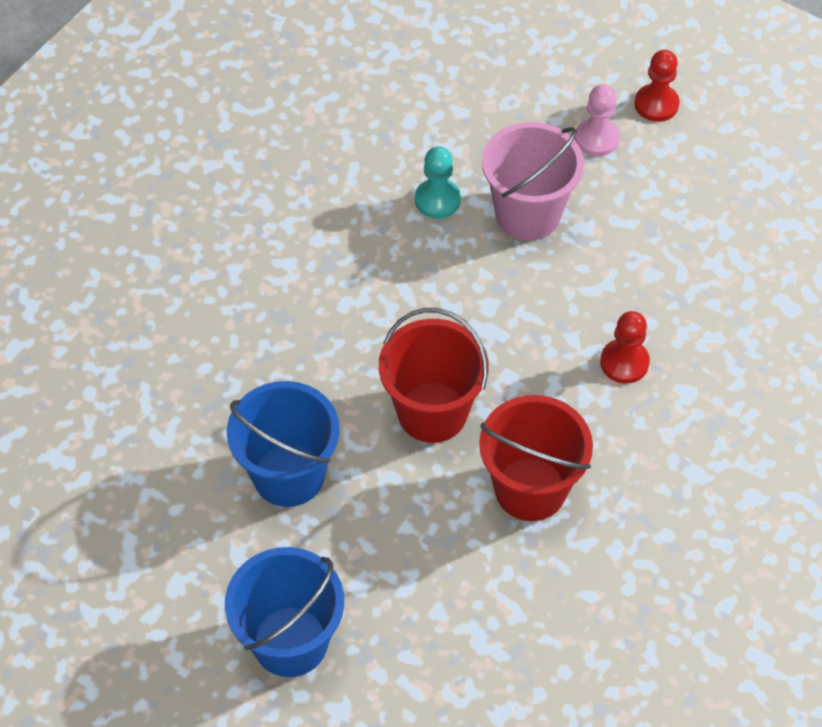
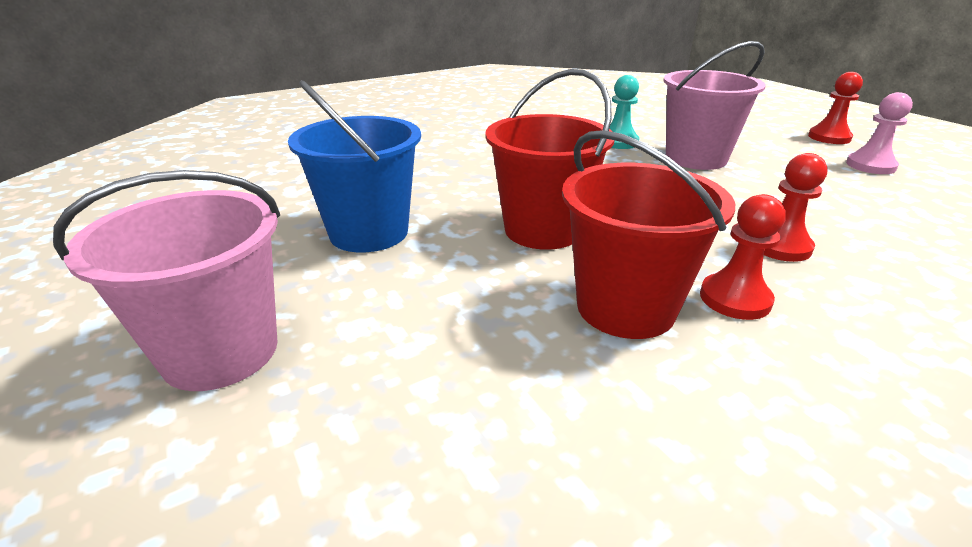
camera: 25 degrees right, 25 degrees down
blue bucket [225,547,344,677] -> pink bucket [53,170,280,391]
pink pawn [575,84,620,157] -> pink pawn moved to [846,92,913,174]
none -> red pawn [700,194,786,320]

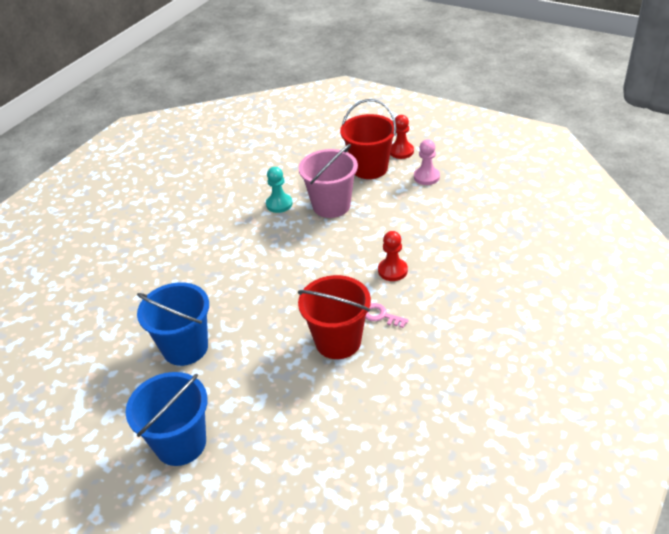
camera: 25 degrees left, 10 degrees up
pink bucket [53,170,280,391] -> blue bucket [125,372,208,466]
red bucket [485,69,615,250] -> red bucket moved to [340,99,396,179]
red pawn [700,194,786,320] -> pink key [365,303,409,328]

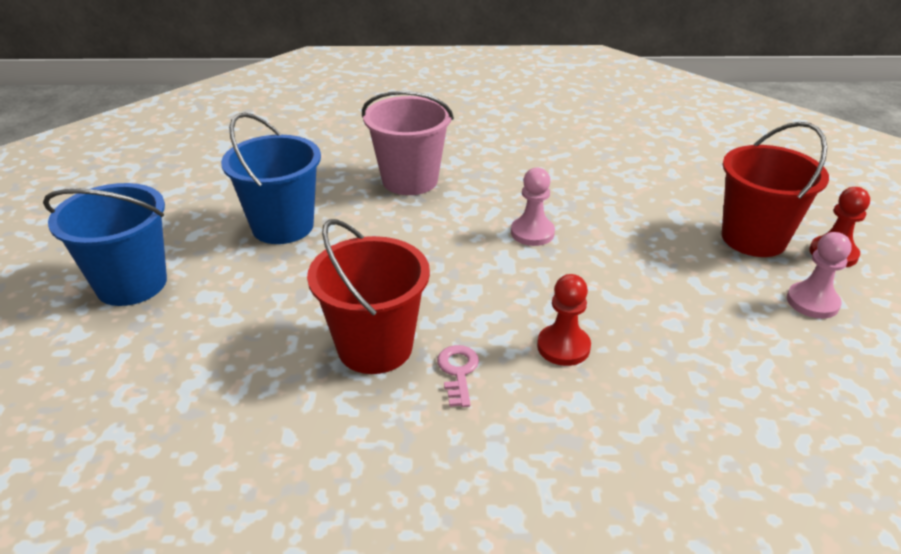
camera: 55 degrees right, 5 degrees down
turquoise pawn [266,167,293,213] -> none
pink bucket [299,144,358,218] -> pink bucket moved to [362,91,454,195]
none -> pink pawn [511,167,555,246]

